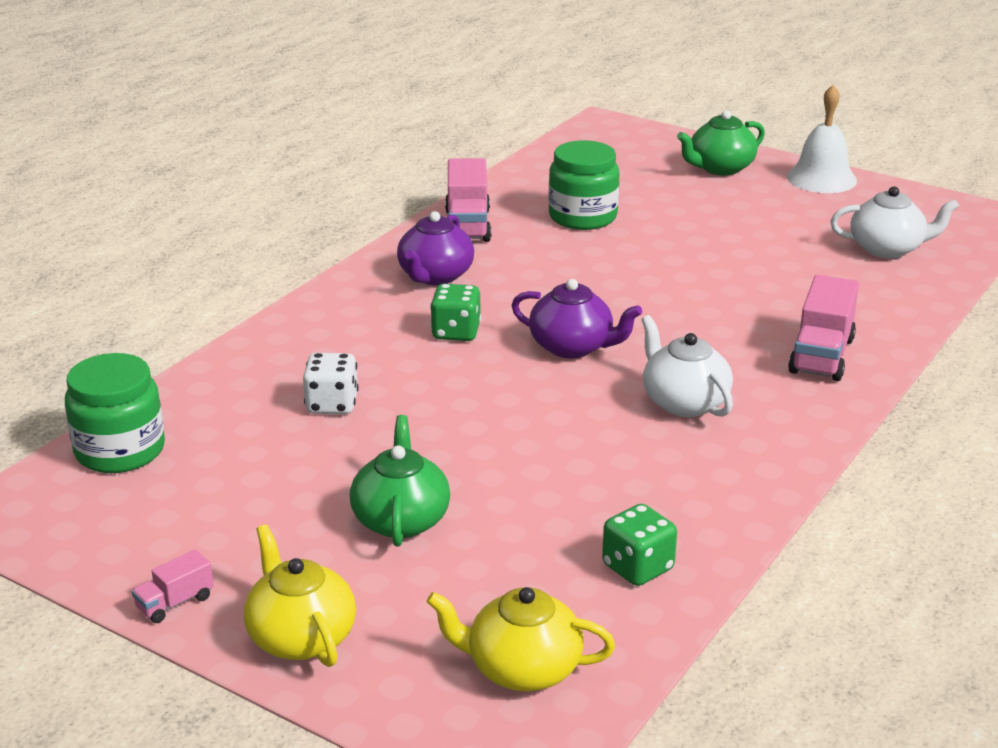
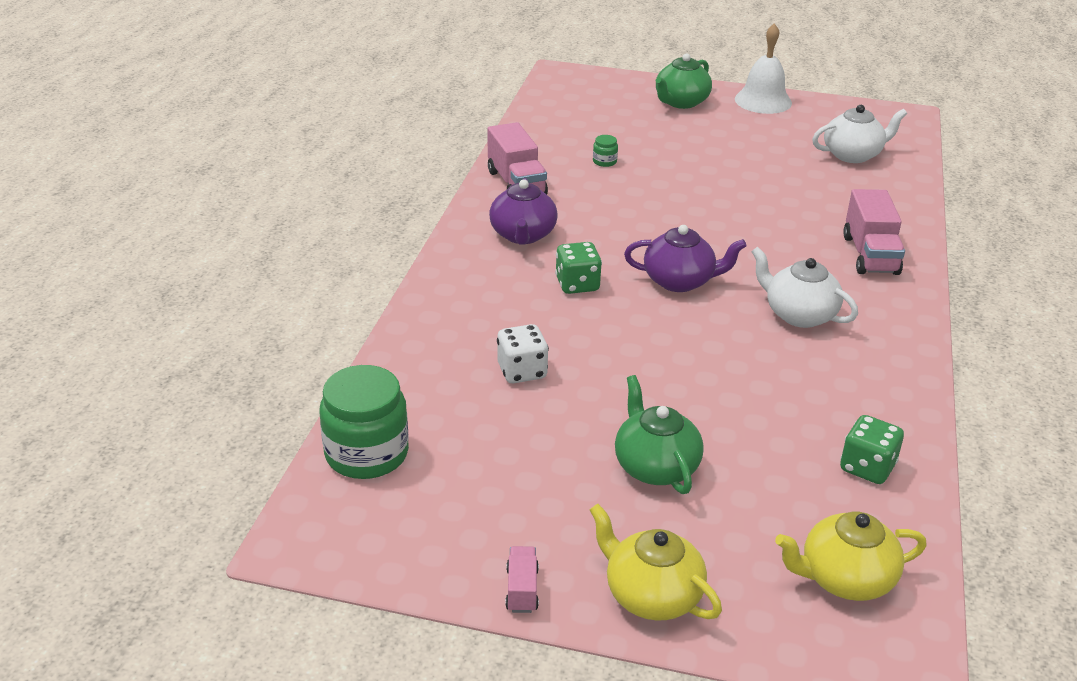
camera: 20 degrees left, 5 degrees up
pink truck [132,549,214,623] -> pink truck turned 150 degrees clockwise [505,546,539,613]
green jar [548,140,620,230] -> green jar [593,135,618,167], size x0.41

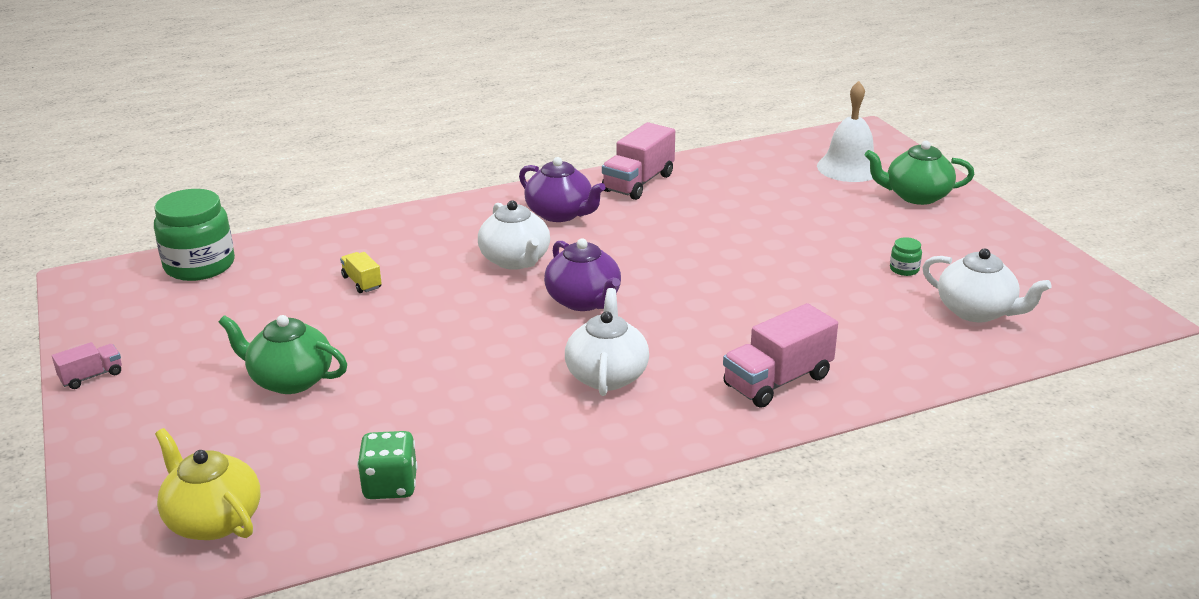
camera: 55 degrees right, 5 degrees down
purple teapot [489,178,558,245] -> purple teapot turned 105 degrees counterclockwise [519,157,606,222]
white dice [497,324,549,383] -> yellow truck [340,252,382,293]
green dice [555,242,602,294] -> white teapot [478,200,550,270]
yellow teapot [590,504,722,621] -> none
green jar [593,135,618,167] -> green jar moved to [890,237,922,276]
green teapot [615,375,704,494] -> green teapot turned 105 degrees counterclockwise [218,315,347,394]
white bell [735,23,792,114] -> white bell moved to [817,81,874,182]

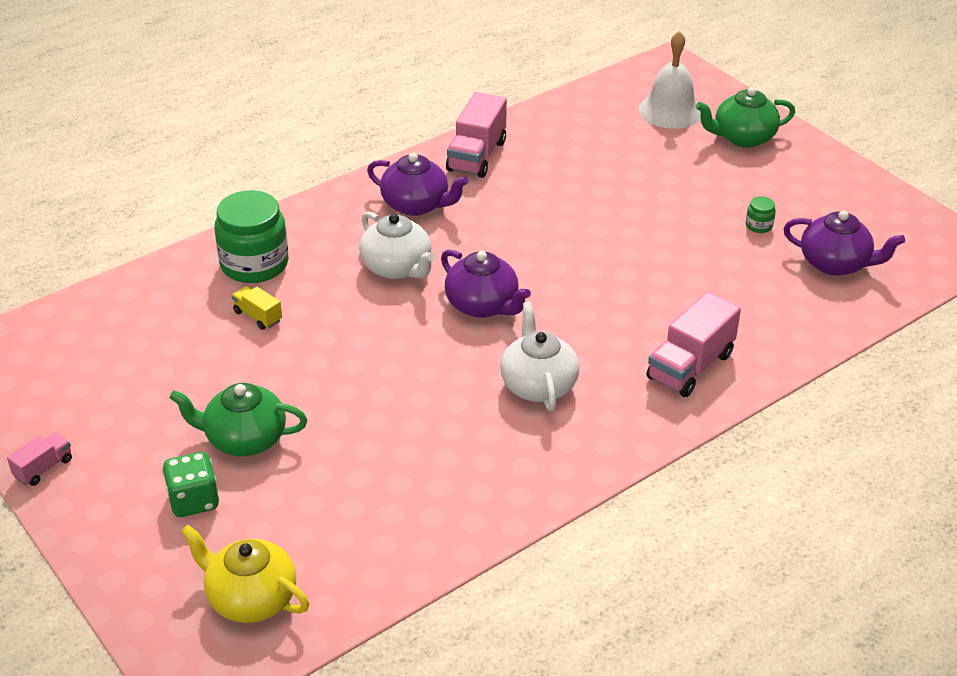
camera: 15 degrees left, 10 degrees up
green jar [154,189,235,281] -> green jar moved to [214,190,288,283]
green dice [357,431,417,499] -> green dice moved to [163,452,219,517]
white teapot [922,248,1051,323] -> purple teapot [783,210,905,276]

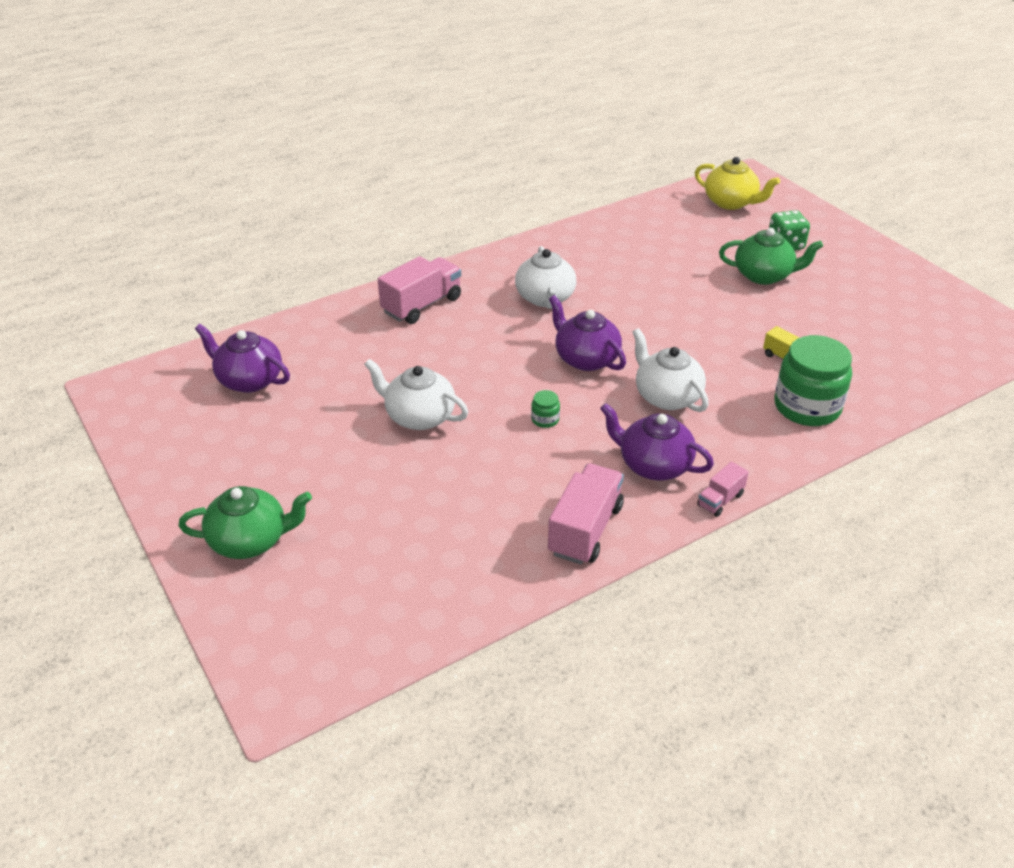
camera: 175 degrees left, 0 degrees up
pink truck [7,433,72,486] -> pink truck moved to [697,462,749,517]
white bell [639,31,701,128] -> none
green jar [746,196,776,233] -> green jar moved to [531,390,560,428]
none -> white teapot [364,359,468,430]

